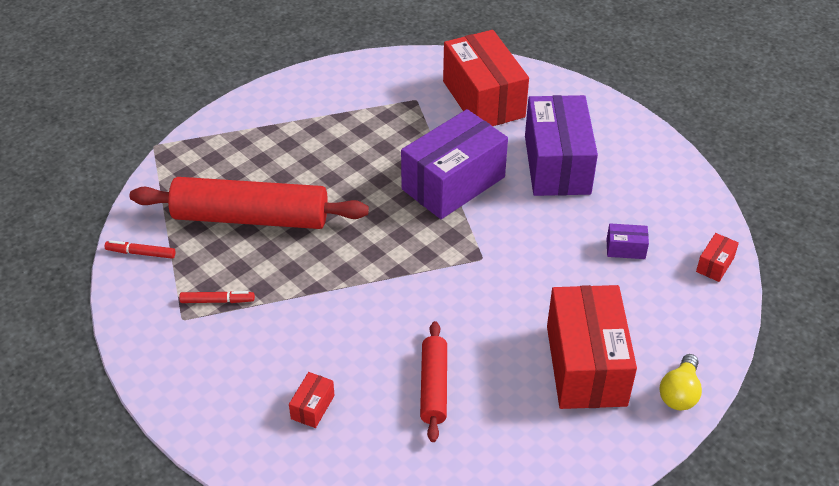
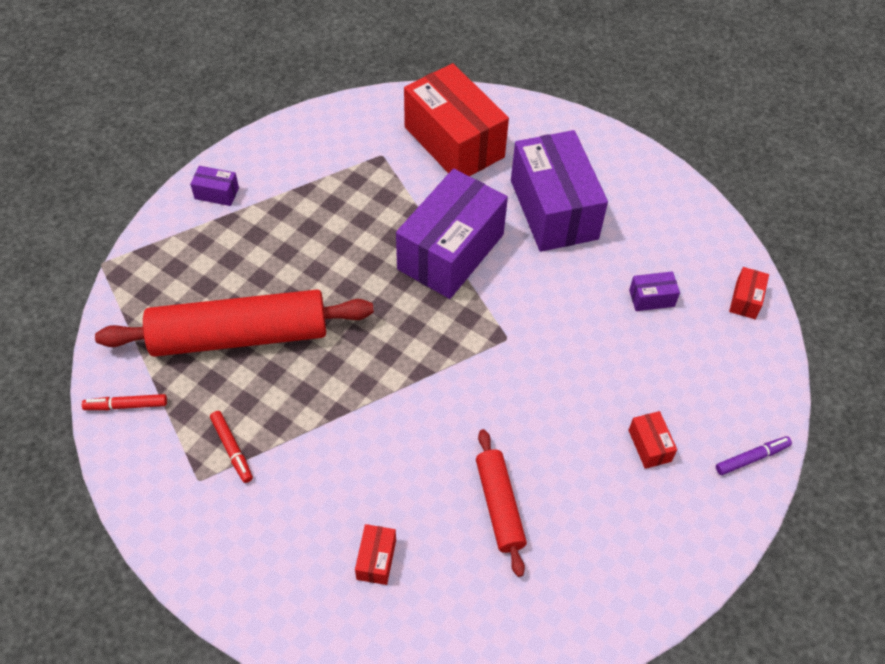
camera: 15 degrees left, 10 degrees up
red marker [179,291,255,303] -> red marker turned 75 degrees clockwise [210,411,253,483]
red box [547,285,637,409] -> red box [628,411,677,469], size x0.40
yellow light bulb [659,354,702,410] -> purple marker [716,436,792,475]
none -> purple box [190,166,239,206]

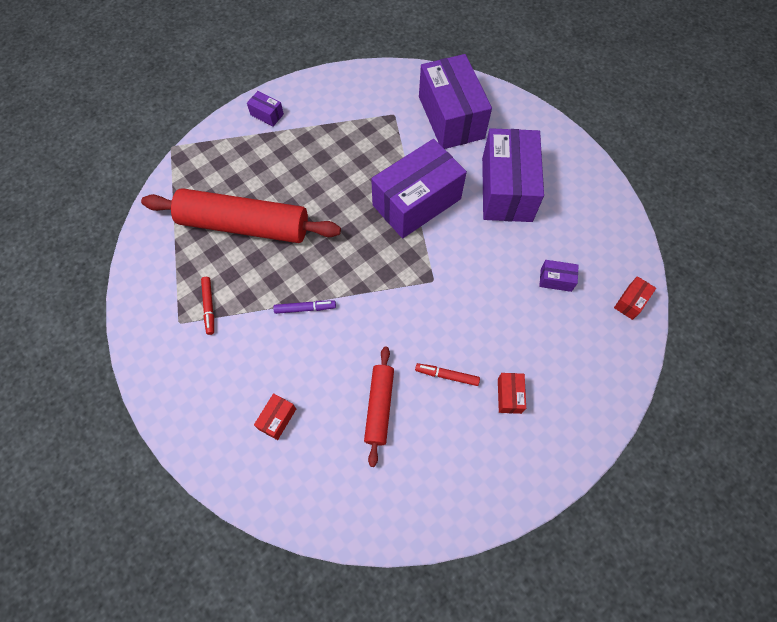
camera: 20 degrees right, 10 degrees up
red marker [82,394,167,410] -> red marker moved to [415,363,480,386]
red box [404,63,509,176] -> purple box [419,54,492,149]
purple marker [716,436,792,475] -> purple marker moved to [273,301,336,314]

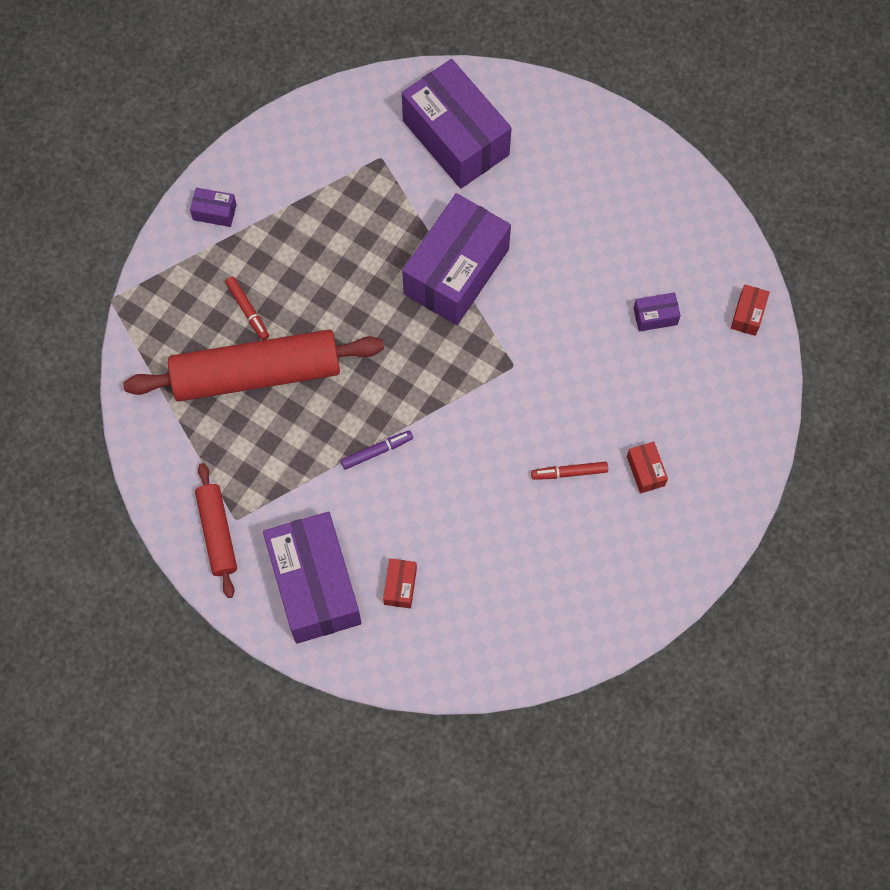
camera: 20 degrees left, 5 degrees up
red marker [201,277,214,335] -> red marker moved to [225,277,269,340]
red rolling pin [364,347,394,467] -> red rolling pin moved to [195,463,237,598]
purple box [482,128,544,222] -> purple box moved to [263,512,361,644]

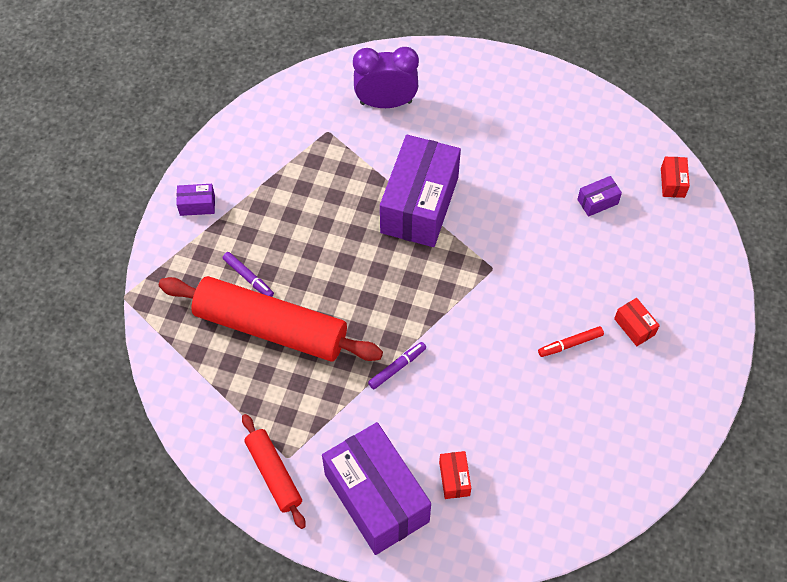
camera: 15 degrees left, 10 degrees down
red rolling pin [123,330,384,402] -> red rolling pin turned 45 degrees clockwise [159,276,383,362]
red marker [225,277,269,340] -> purple marker [223,252,274,297]
purple box [402,59,512,189] -> purple clock [353,47,419,108]

